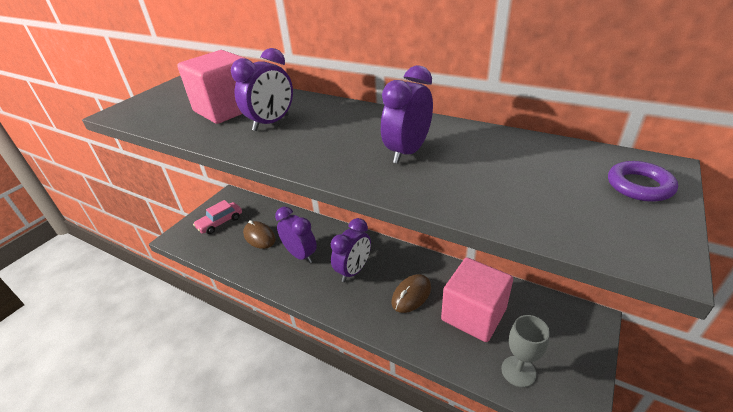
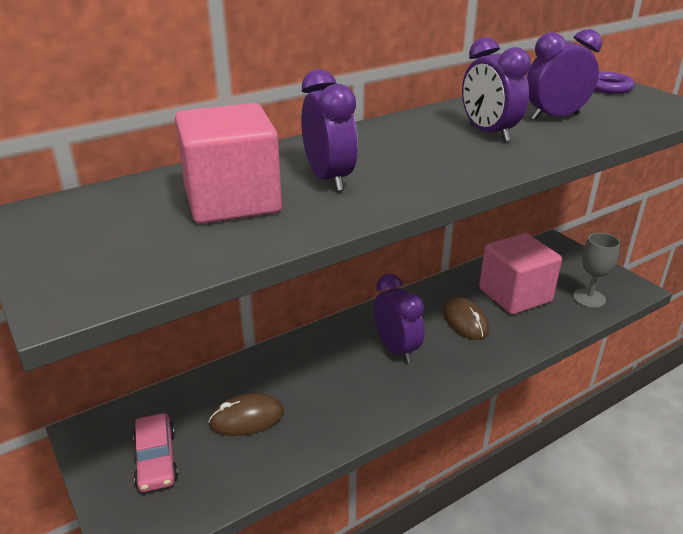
camera: 65 degrees left, 5 degrees down
purple clock [275,207,317,263] -> purple clock moved to [527,29,602,120]

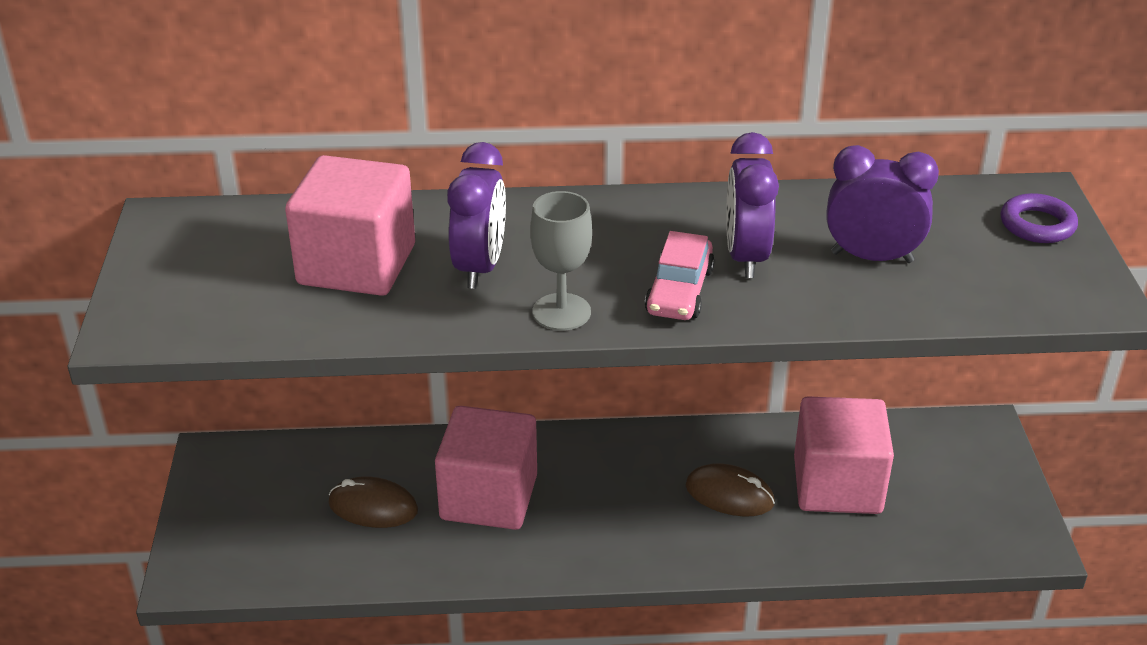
camera: 30 degrees right, 5 degrees up
pink car [133,413,178,492] -> pink car moved to [645,231,715,320]
purple clock [373,274,424,363] -> none
brown mouse [443,297,489,340] -> brown mouse turned 75 degrees counterclockwise [686,463,775,516]
grey goblet [573,233,620,308] -> grey goblet moved to [530,191,592,331]
none -> pink cube [435,406,537,530]

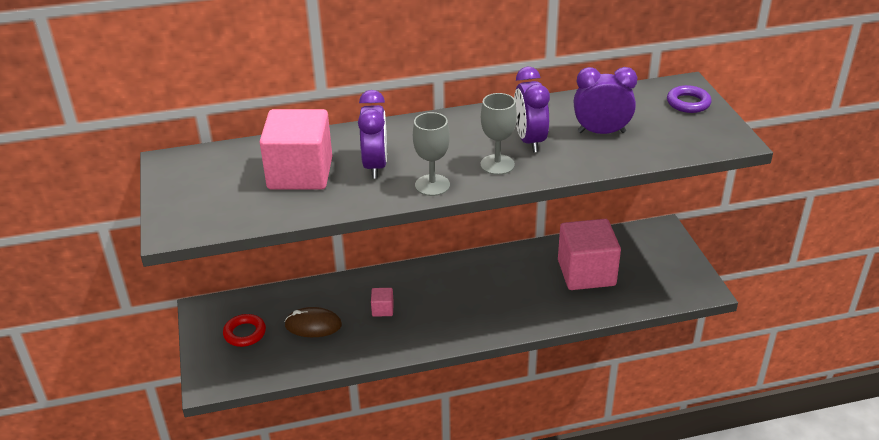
camera: 10 degrees left, 0 degrees up
pink cube [435,406,537,530] -> pink cube [371,288,394,317], size x0.41
pink car [645,231,715,320] -> grey goblet [480,93,517,175]
brown mouse [686,463,775,516] -> none
none -> red ring [223,314,266,347]

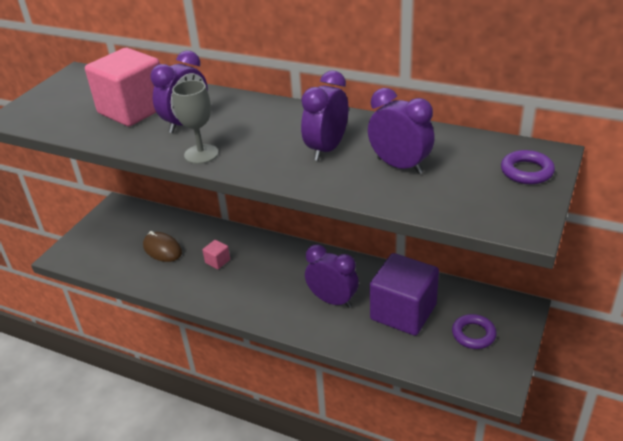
camera: 40 degrees right, 0 degrees up
red ring [223,314,266,347] -> none
grey goblet [480,93,517,175] -> none
pink cube [558,219,621,290] -> purple cube [370,253,439,336]
none -> purple clock [305,244,359,308]
none -> purple ring [452,314,497,349]

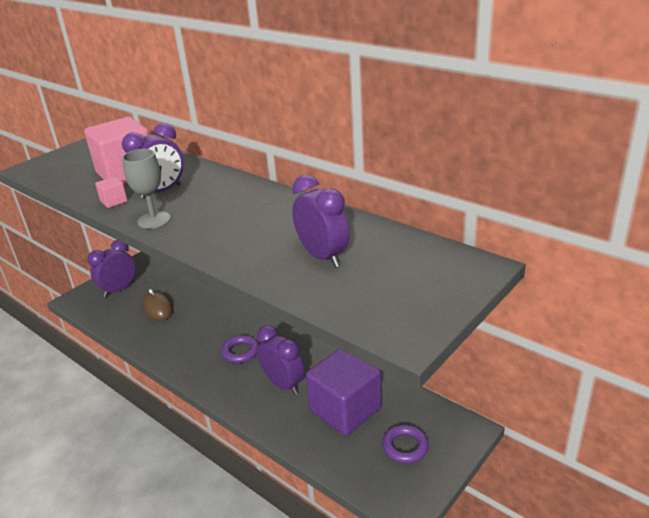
camera: 15 degrees right, 5 degrees down
pink cube [202,240,230,269] -> pink cube moved to [95,176,128,208]
purple clock [301,71,349,161] -> purple clock moved to [87,240,136,297]
purple ring [501,150,555,184] -> purple ring moved to [221,335,259,363]

